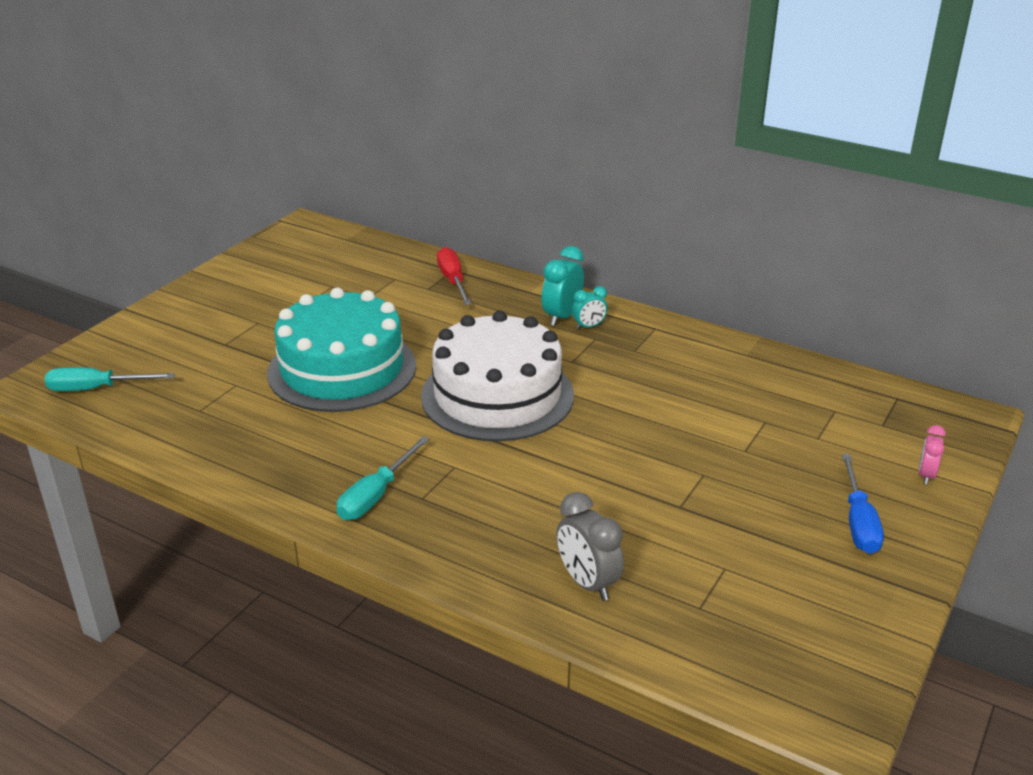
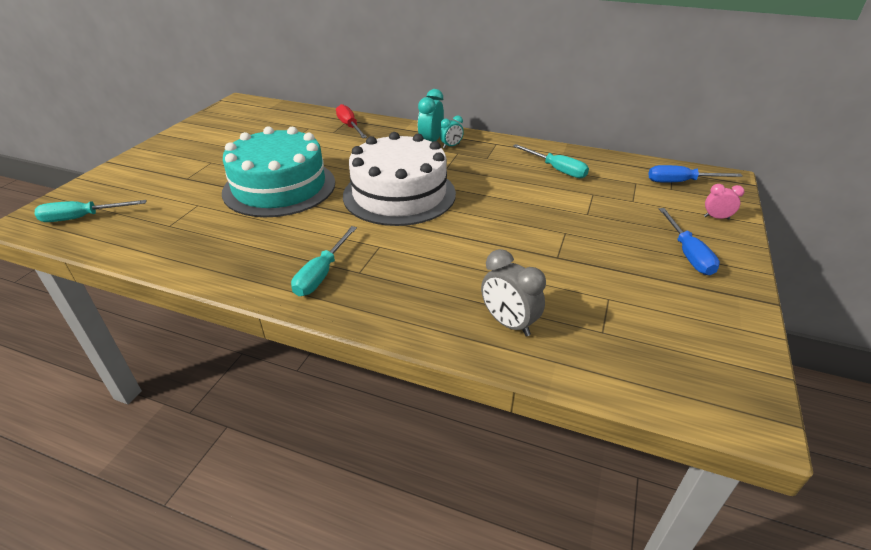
camera: 10 degrees left, 5 degrees up
pink clock [918,425,946,485] -> pink clock turned 90 degrees clockwise [704,184,745,219]
none -> turquoise screwdriver [513,144,589,178]
none -> blue screwdriver [648,165,743,182]

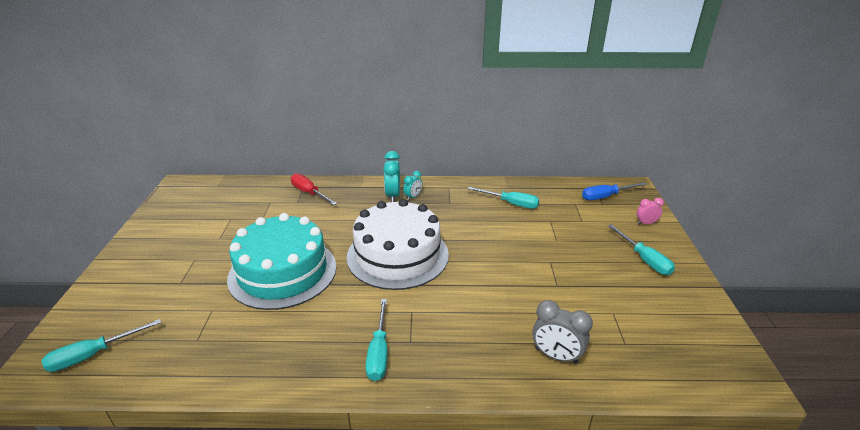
camera: 20 degrees left, 5 degrees down
blue screwdriver [659,208,720,275] -> turquoise screwdriver [608,224,675,275]

